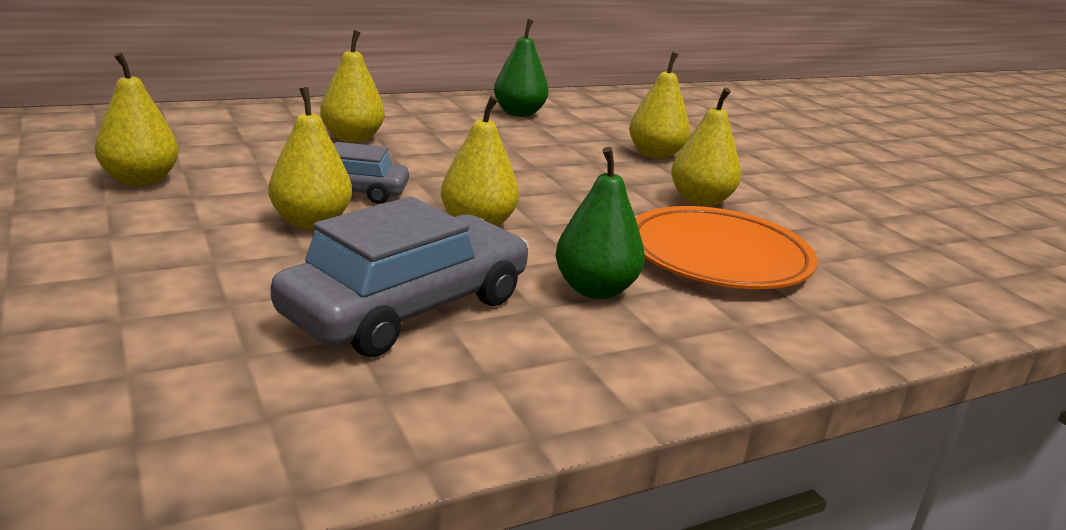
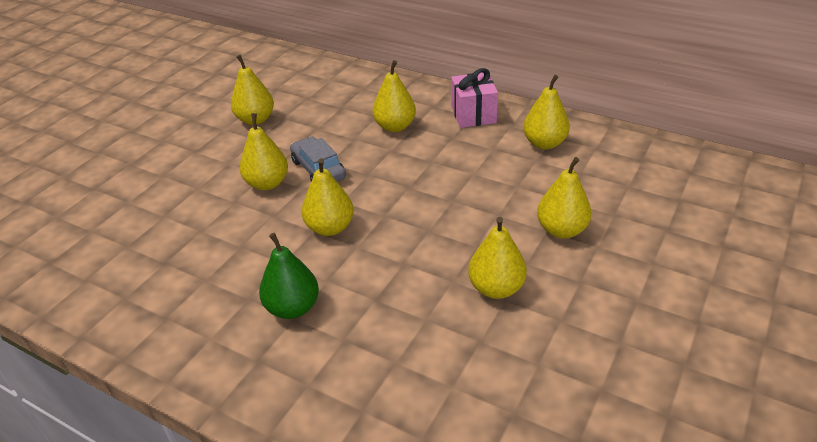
camera: 60 degrees right, 15 degrees up
grey car [270,197,529,357] -> none
green pear [494,19,549,117] -> yellow pear [523,75,570,149]
orange plate [636,206,818,289] -> none
none -> pink gift [451,68,498,128]

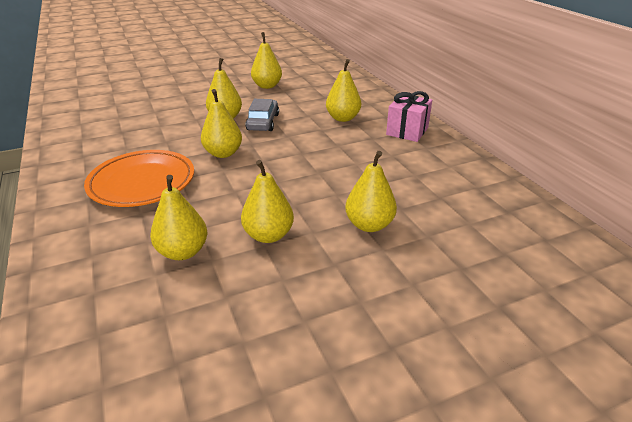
camera: 35 degrees right, 5 degrees down
green pear [259,233,319,319] -> orange plate [84,150,194,207]
yellow pear [523,75,570,149] -> yellow pear moved to [150,175,207,260]

